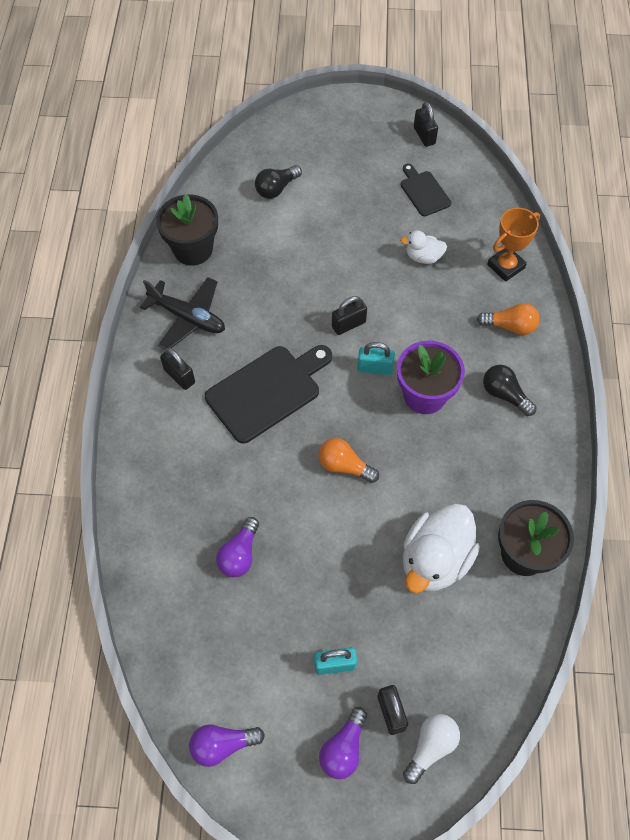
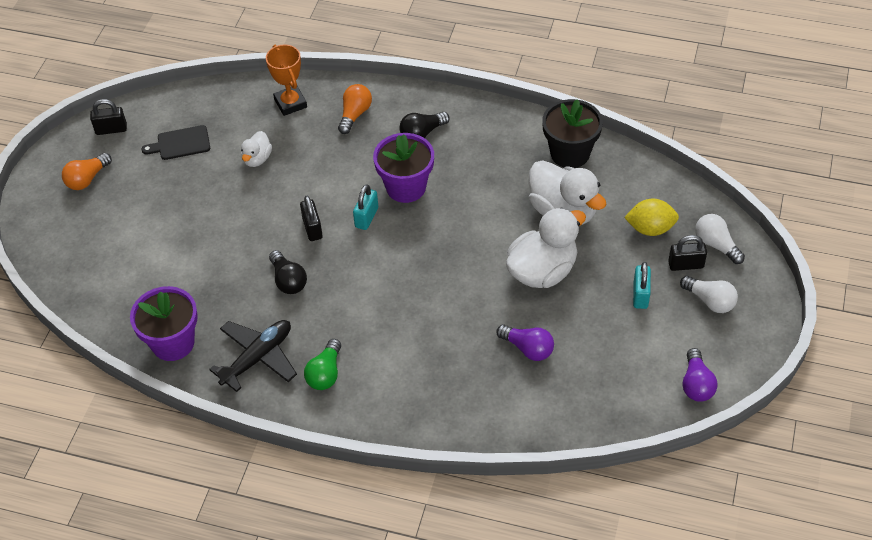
camera: 75 degrees left, 10 degrees down
black flower pot [156,194,218,266] -> purple flower pot [130,286,198,361]
black padlock [160,348,195,390] -> green light bulb [304,339,341,390]
black cutting board [205,345,332,444] -> none
black light bulb [255,165,302,199] -> black light bulb moved to [269,250,307,294]
orange light bulb [318,438,379,483] -> orange light bulb moved to [62,153,112,190]
purple light bulb [319,707,367,779] -> white light bulb [680,276,738,313]
none -> white duck [506,207,586,288]
none -> yellow lemon [624,198,679,236]

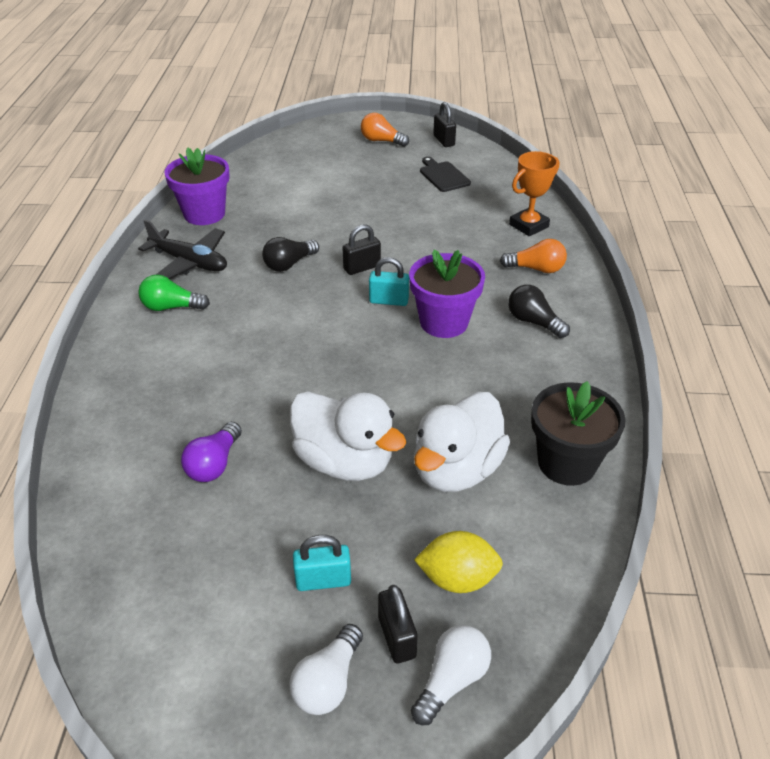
camera: 75 degrees right, 10 degrees down
white duck [241,131,272,167] -> none
yellow lemon [624,198,679,236] -> yellow lemon turned 75 degrees counterclockwise [414,531,503,593]
purple light bulb [683,348,717,402] -> none

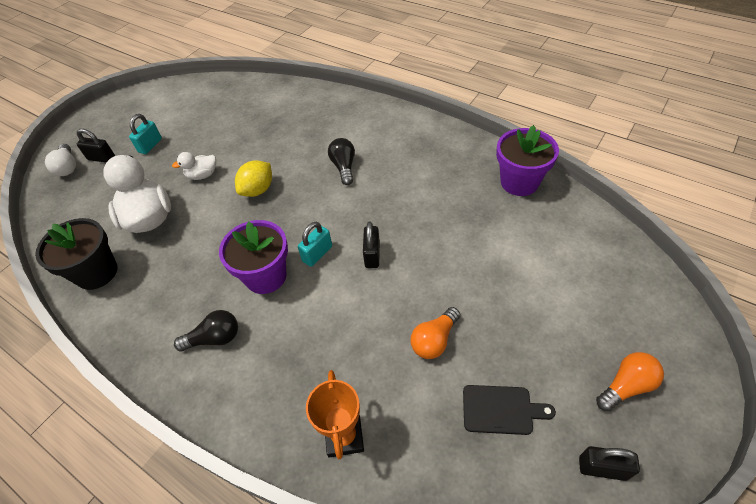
camera: 125 degrees right, 10 degrees up
black plane [138,220,227,279] -> none
green light bulb [138,275,210,311] -> none
purple light bulb [181,422,242,482] -> none
black light bulb [262,237,319,272] -> black light bulb moved to [328,138,355,185]
white light bulb [289,624,363,715] -> none
white duck [290,391,406,481] -> white duck [172,152,216,180], size x0.51
yellow lemon [414,531,503,593] -> yellow lemon moved to [235,161,272,197]
orange light bulb [500,239,567,273] -> orange light bulb moved to [411,307,460,359]

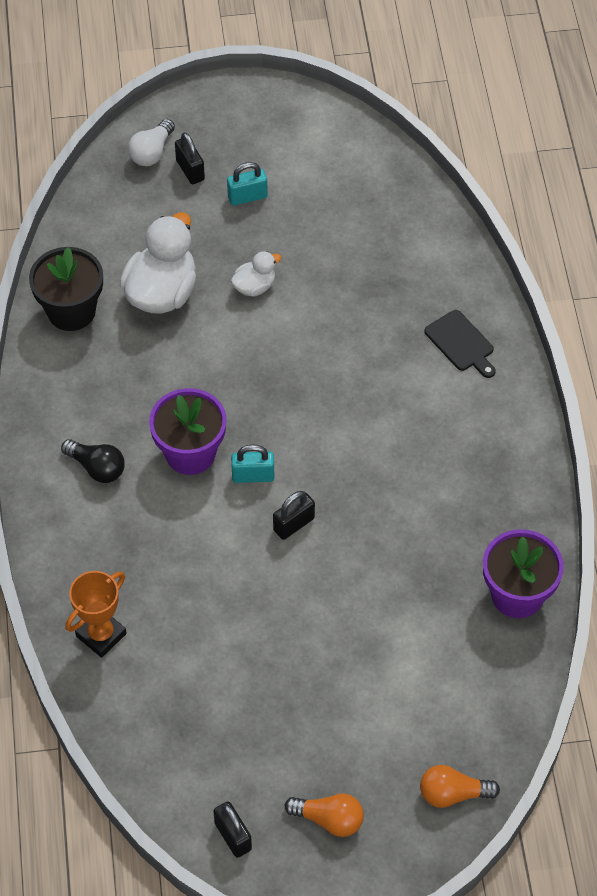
camera: 45 degrees right, 5 degrees up
white duck [172,152,216,180] -> white duck turned 120 degrees clockwise [231,251,281,296]
yellow lemon [235,161,272,197] -> none
black light bulb [328,138,355,185] -> none
orange light bulb [411,307,460,359] -> orange light bulb moved to [420,765,500,808]
black cutting board [463,385,556,435] -> black cutting board moved to [424,310,496,378]

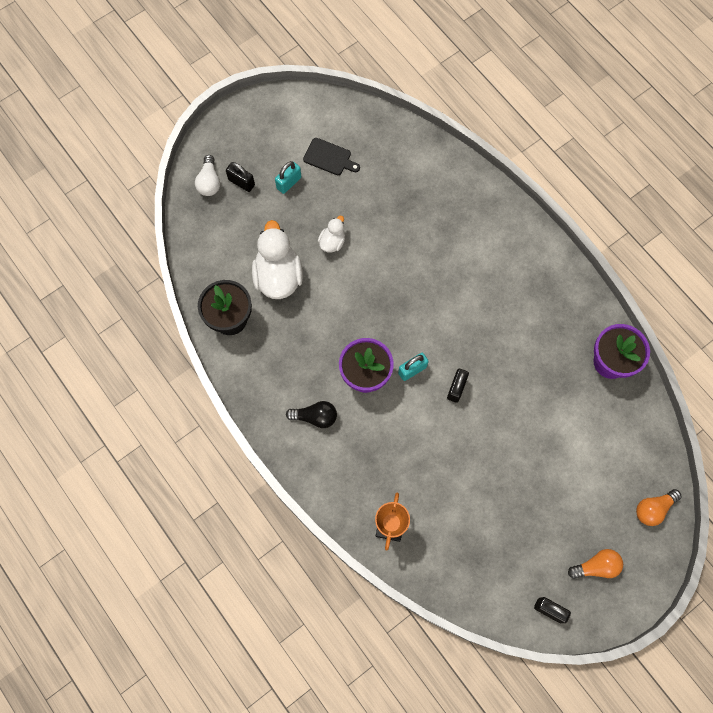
camera: 30 degrees left, 15 degrees up
black cutting board [424,310,496,378] -> black cutting board moved to [303,138,360,175]

